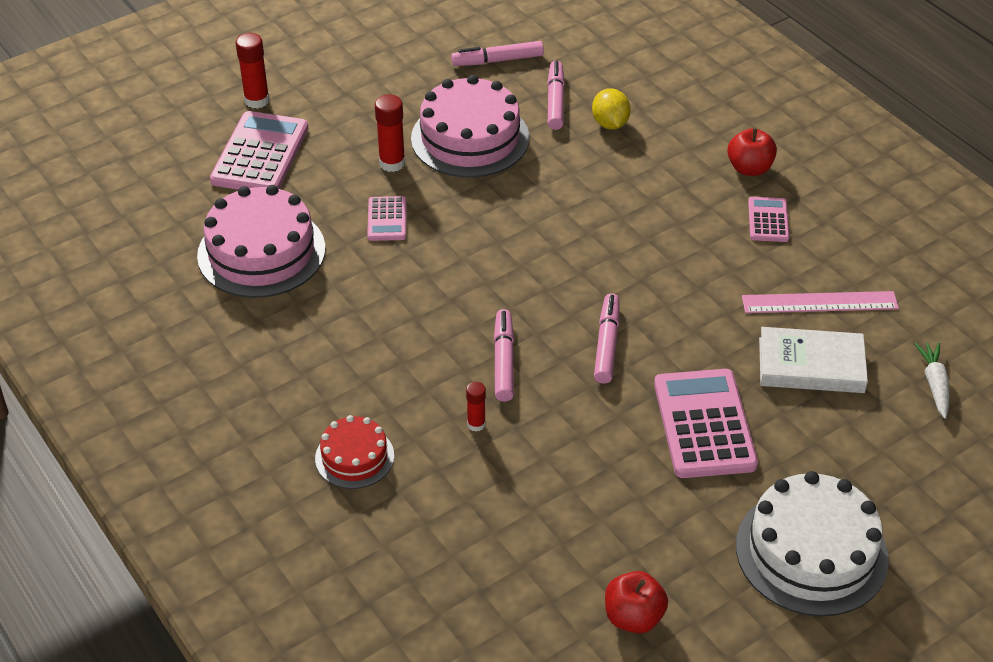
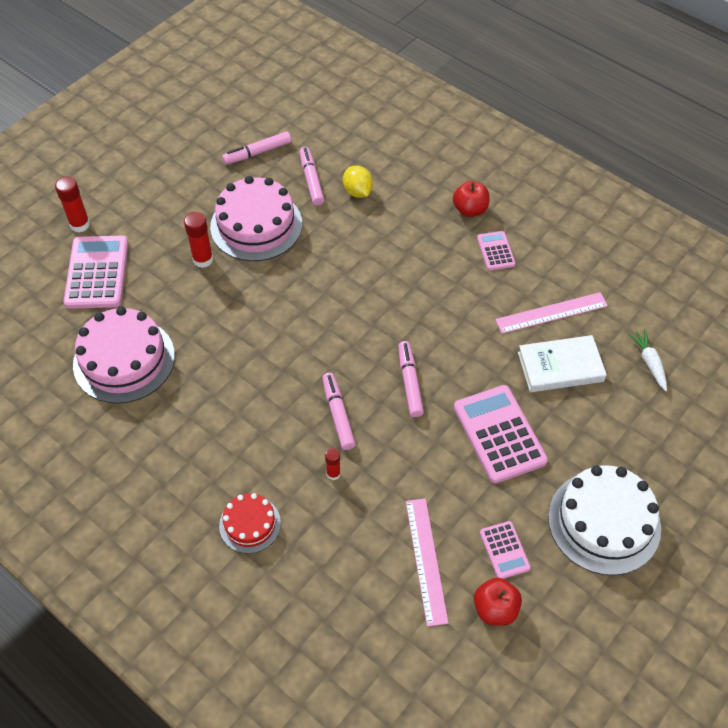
camera: 15 degrees left, 10 degrees up
pink calculator [367,196,406,241] -> pink calculator moved to [480,521,531,579]
none -> pink ruler [406,499,448,626]

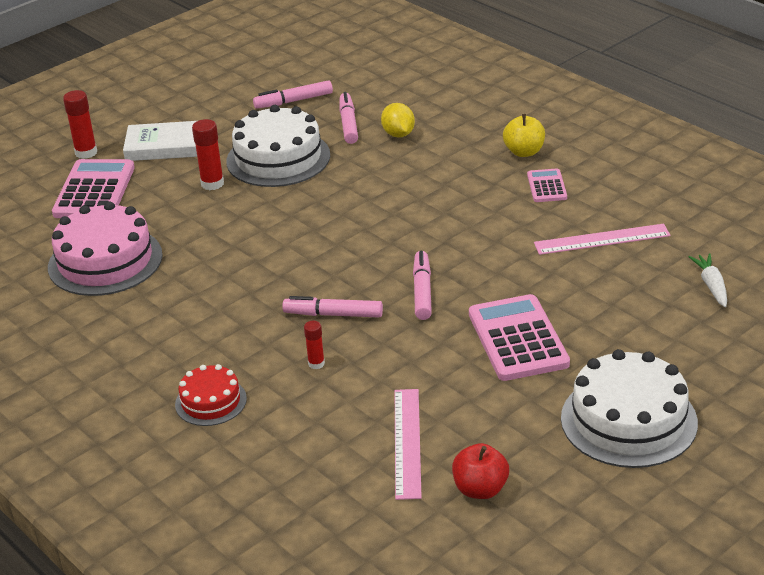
camera: 10 degrees right, 20 degrees down
pink cake [210,176,302,261] -> white cake [226,105,330,187]
pink marker [322,372,356,450] -> pink marker turned 75 degrees counterclockwise [282,296,383,318]
red apple [453,181,490,217] -> yellow apple [503,114,545,157]
pink calculator [480,521,531,579] -> none
white book [518,335,607,392] -> white book moved to [123,121,197,161]

